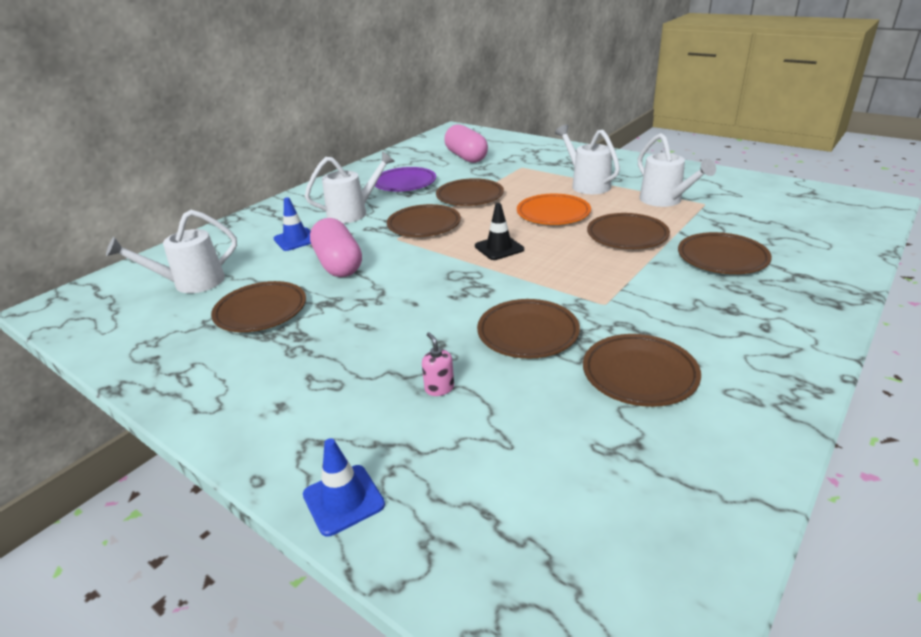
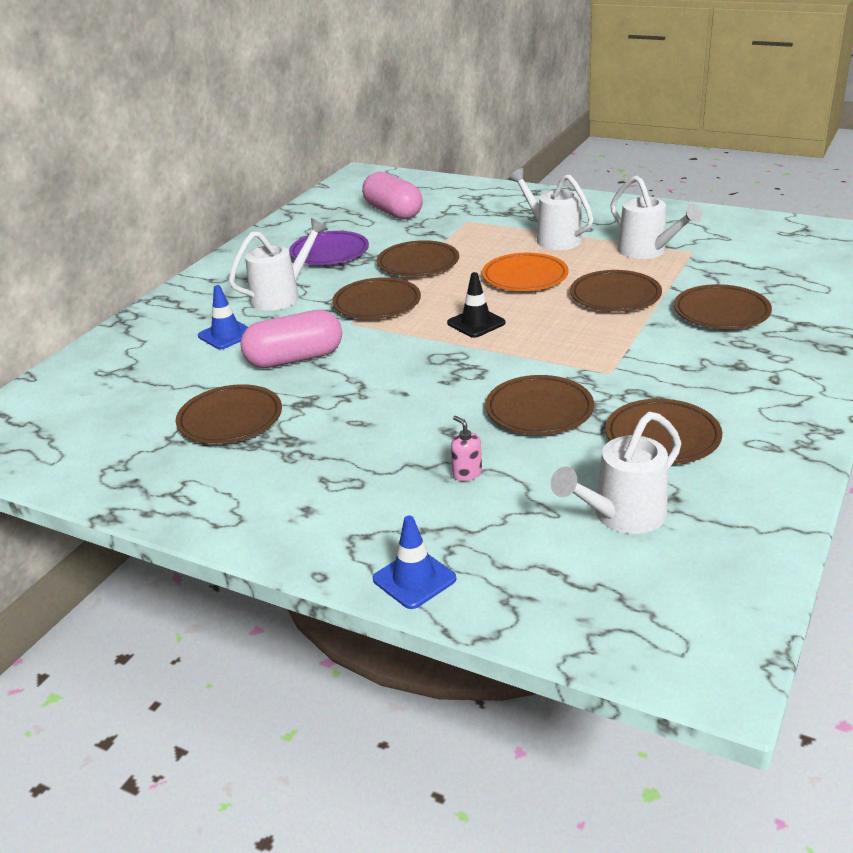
camera: 10 degrees left, 0 degrees up
white watering can [106,210,237,293] -> white watering can moved to [551,411,681,534]
pink capsule [310,218,362,277] -> pink capsule turned 75 degrees counterclockwise [240,310,342,368]

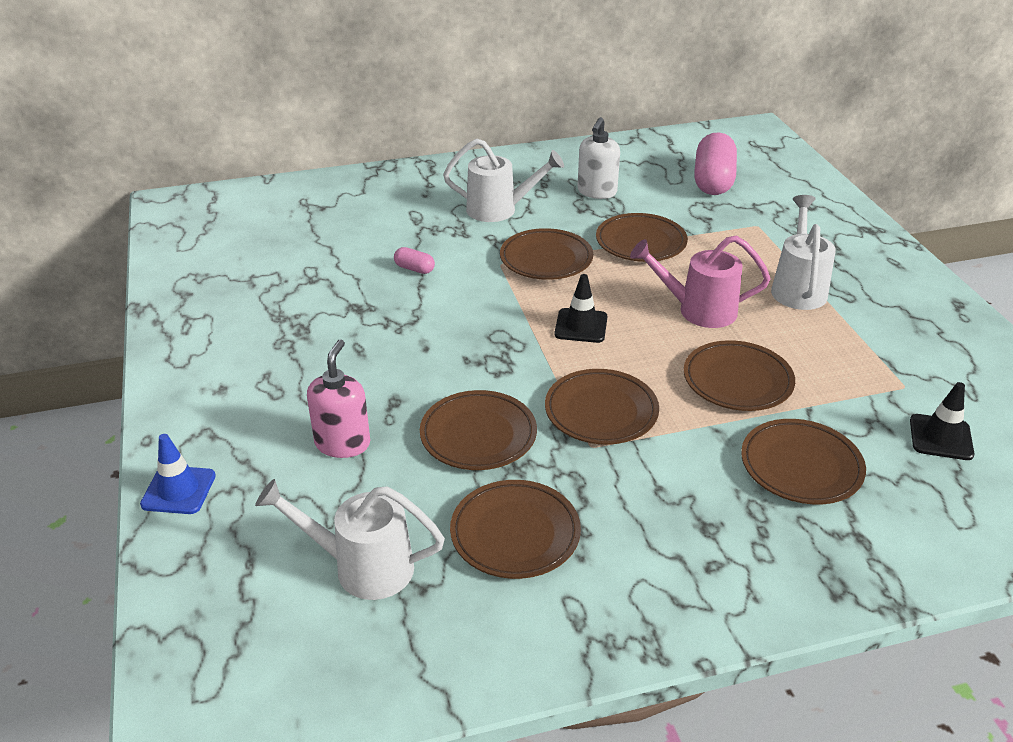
camera: 45 degrees right, 5 degrees up
brown plate [176,384,282,444] -> brown plate moved to [545,369,659,445]
blue traffic cone [198,285,248,349] -> none
pink capsule [240,310,342,368] -> pink capsule [394,247,435,274], size x0.45
purple plate [289,231,369,265] -> white soap dispenser [577,117,620,199]
pink soap dispenser [451,416,482,481] -> pink soap dispenser [307,339,370,458], size x1.77
orange plate [482,253,569,291] -> pink watering can [630,235,771,328]
white watering can [610,176,703,259] -> none
none -> black traffic cone [910,382,975,460]

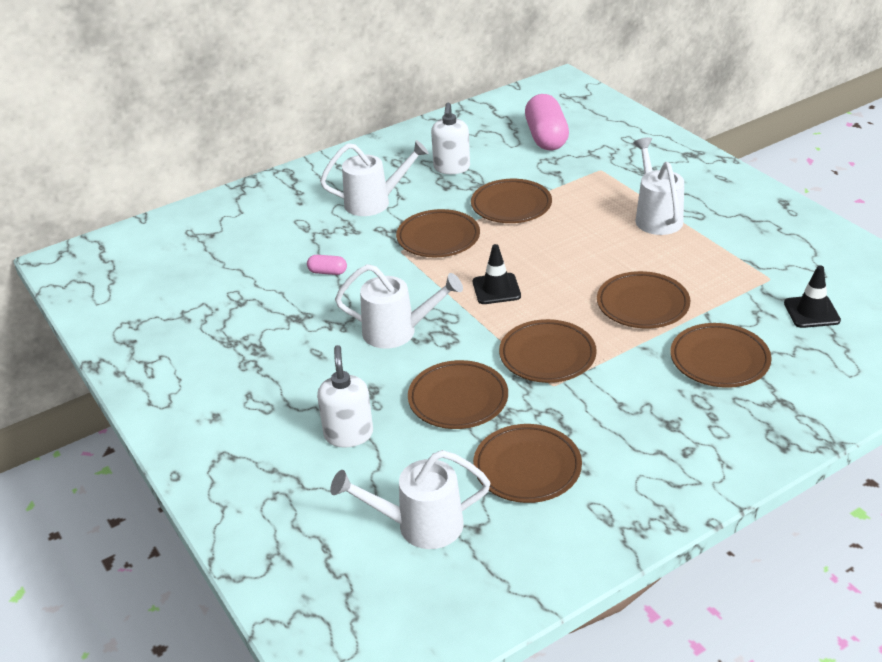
camera: 15 degrees left, 0 degrees up
blue traffic cone [140,434,216,514] -> none
pink soap dispenser [307,339,370,458] -> white soap dispenser [317,345,373,448]
pink watering can [630,235,771,328] -> none
none -> white watering can [335,264,463,349]

